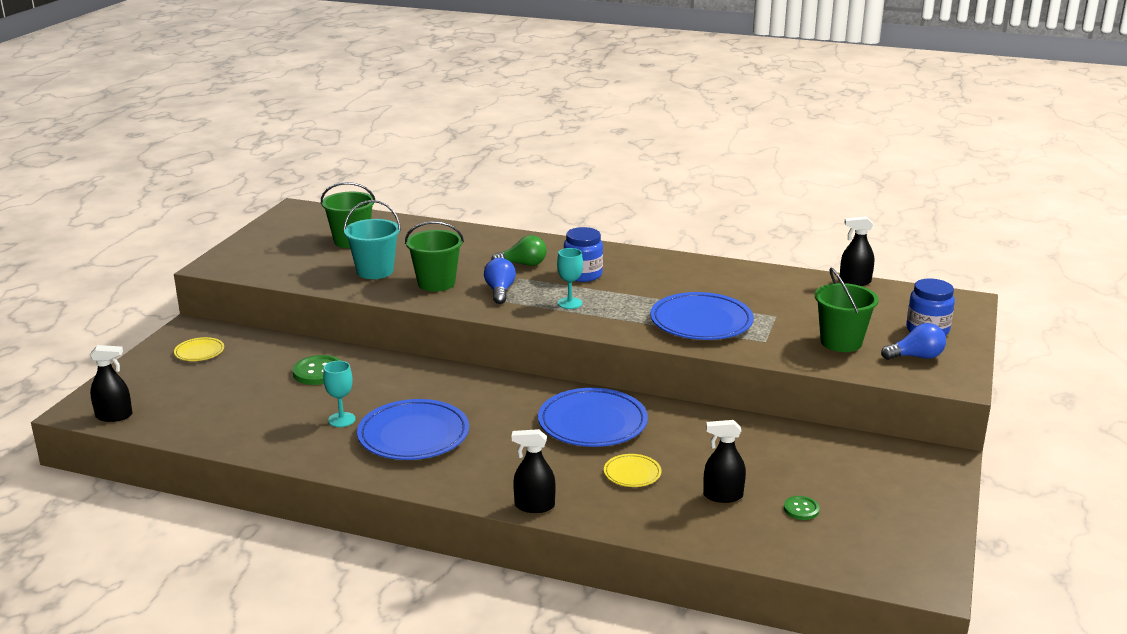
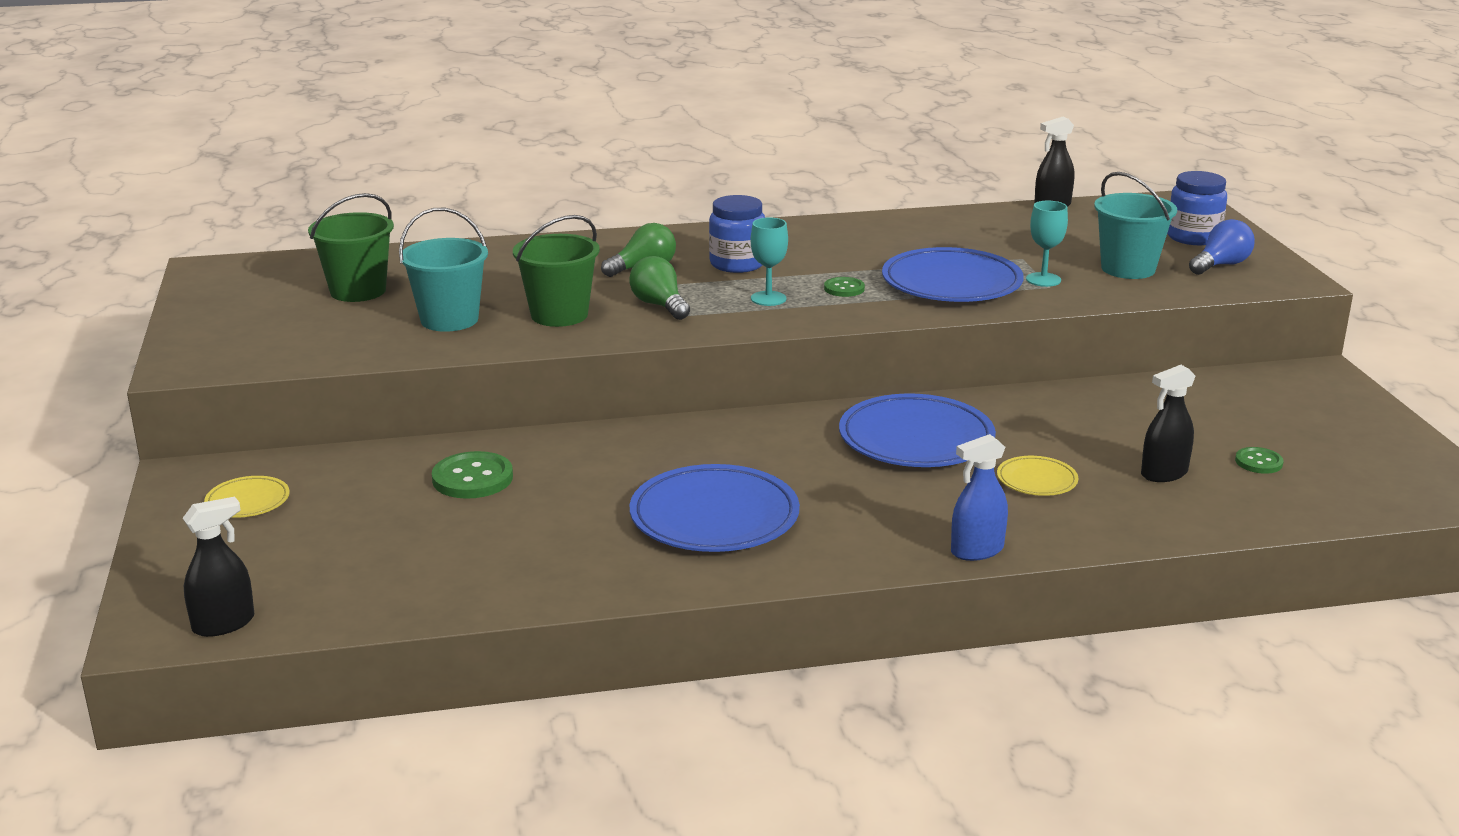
camera: 30 degrees left, 0 degrees up
turquoise goblet [323,361,356,427] -> turquoise goblet moved to [1026,201,1068,287]
blue light bulb [484,258,516,304] -> green light bulb [629,256,690,320]
black spray bottle [512,429,556,513] -> blue spray bottle [951,434,1008,561]
green bucket [815,268,879,352] -> turquoise bucket [1094,172,1177,279]
none -> green button [824,277,865,297]

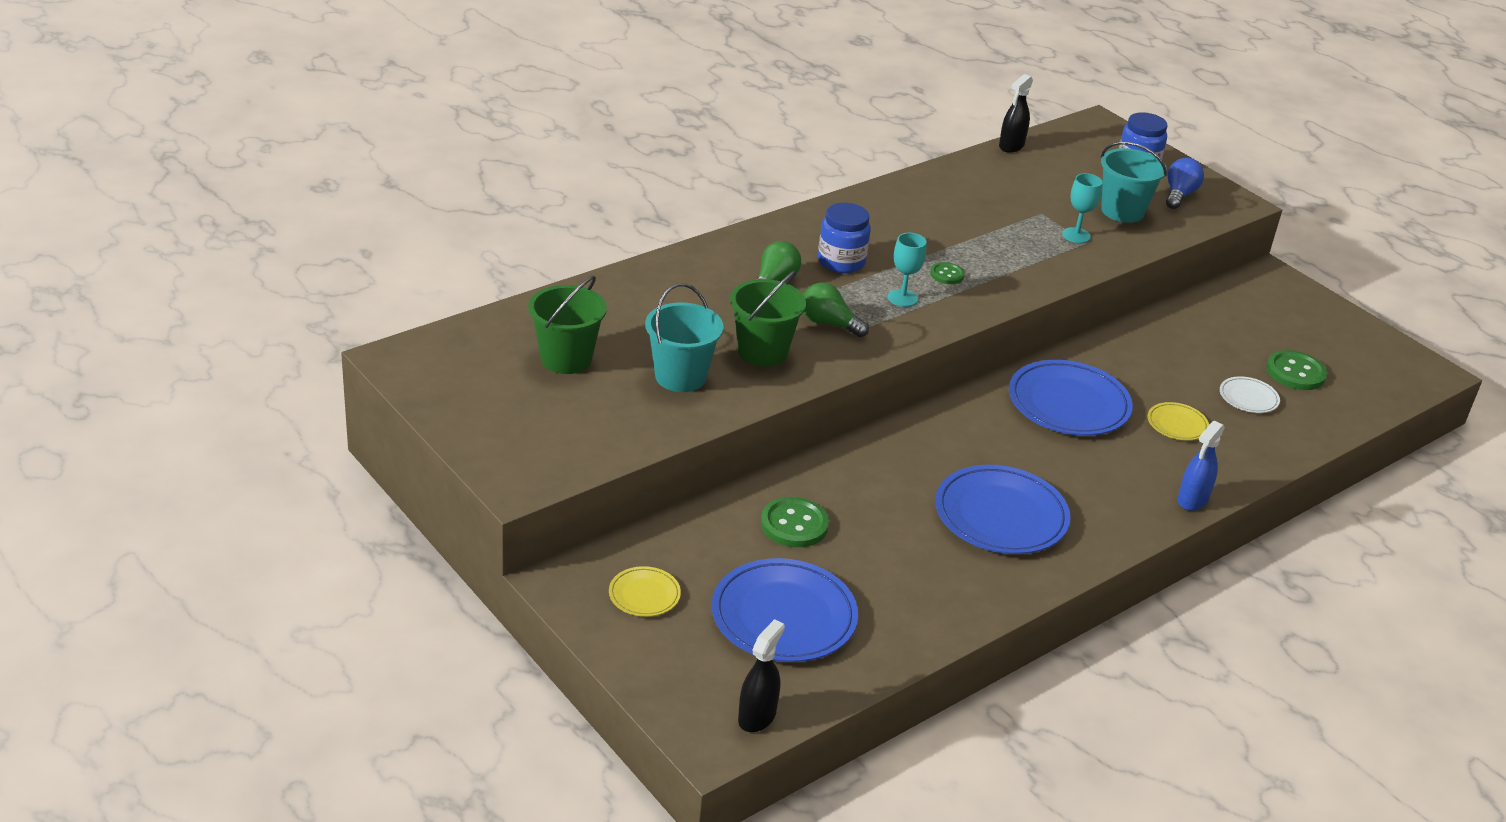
camera: 30 degrees left, 10 degrees up
blue plate [882,247,1024,302] -> blue plate moved to [712,558,858,662]
black spray bottle [1141,365,1196,482] -> white plate [1220,376,1280,413]
green button [1235,447,1284,474] -> green button [1266,350,1327,390], size x1.72

